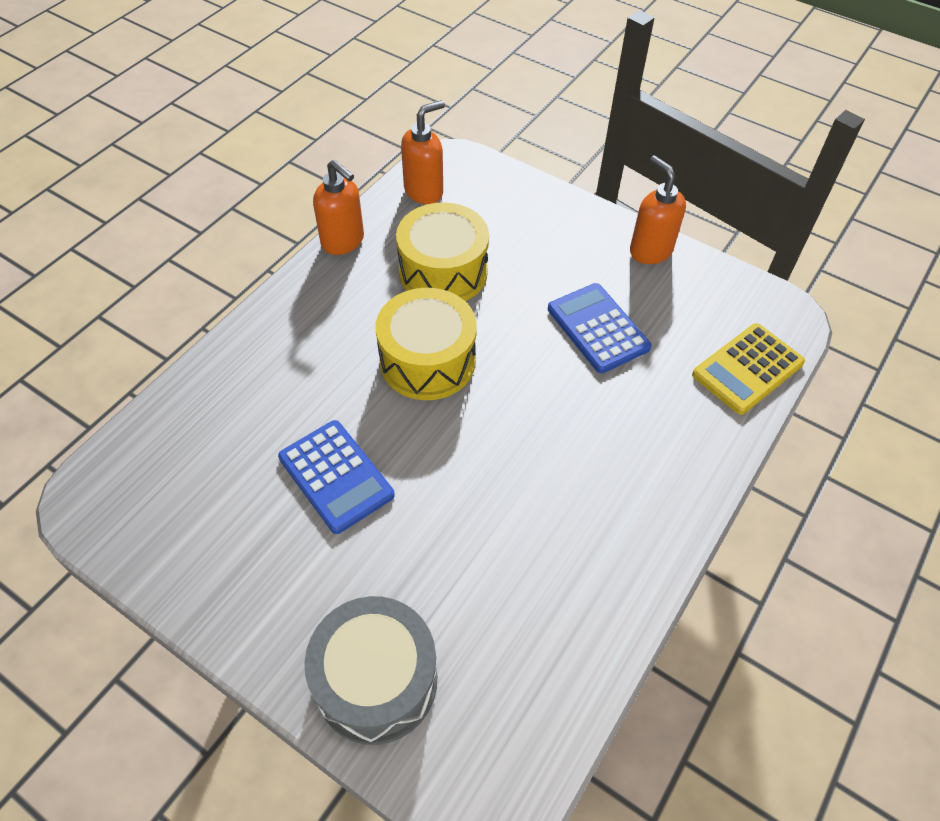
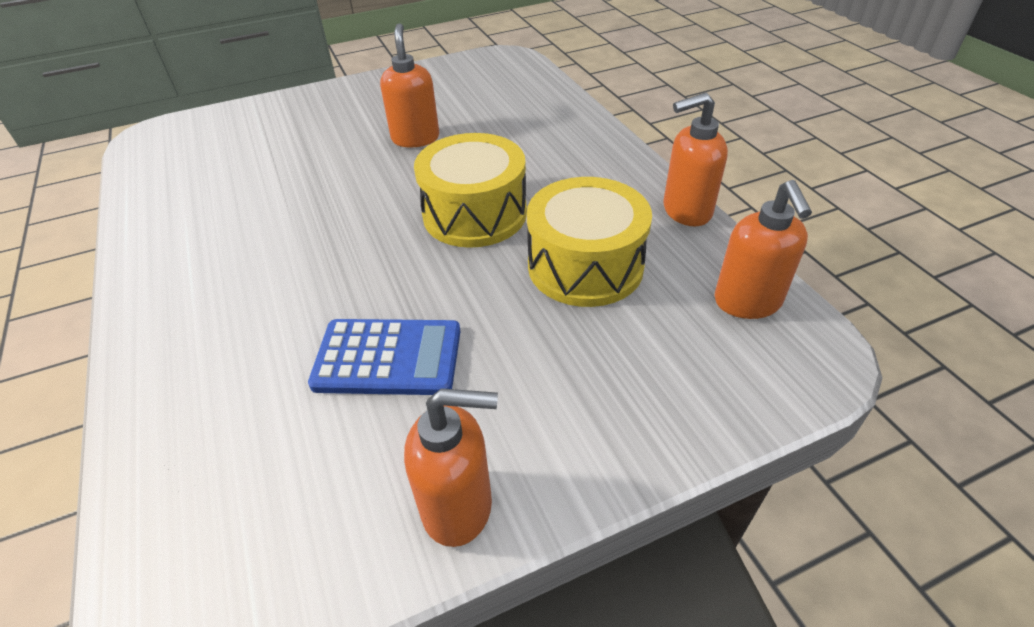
camera: 125 degrees right, 10 degrees down
blue calculator [278,420,395,534] -> orange soap dispenser [380,23,439,148]
grey drum [304,596,437,745] -> none
yellow calculator [692,323,805,415] -> none

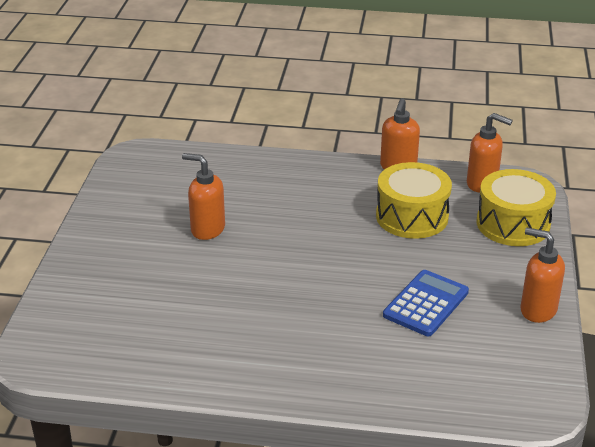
camera: 60 degrees left, 10 degrees down
orange soap dispenser [404,388,498,547] -> orange soap dispenser turned 90 degrees counterclockwise [520,227,565,323]
yellow drum [414,133,527,248] -> yellow drum moved to [477,169,556,246]

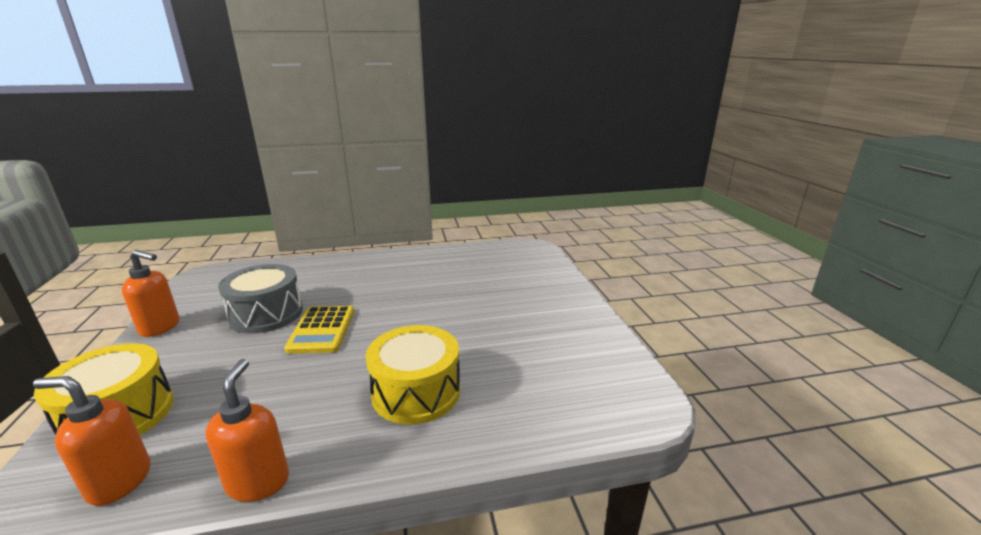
camera: 160 degrees right, 10 degrees down
orange soap dispenser [182,153,225,240] -> none
yellow drum [376,162,452,239] -> yellow drum moved to [366,325,460,425]
blue calculator [383,270,469,336] -> grey drum [218,264,303,333]
none -> yellow calculator [284,306,354,354]

